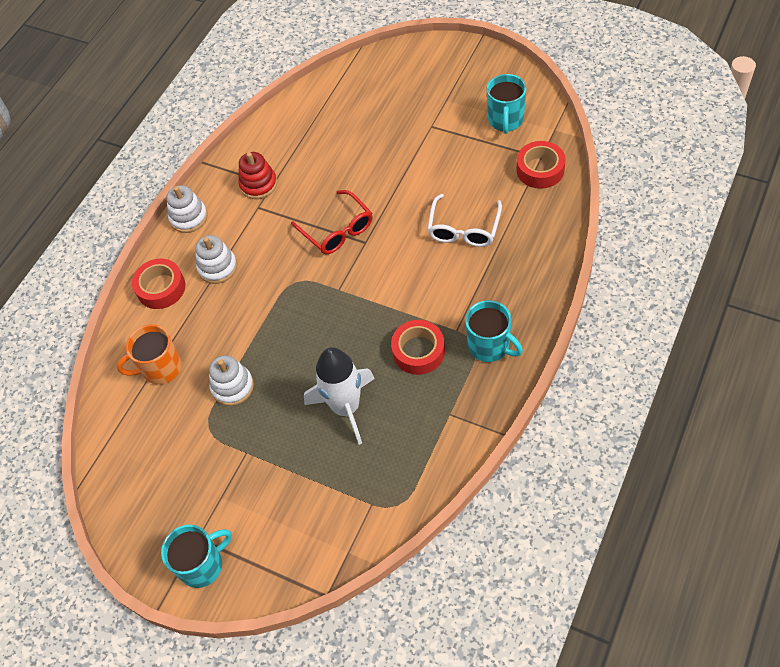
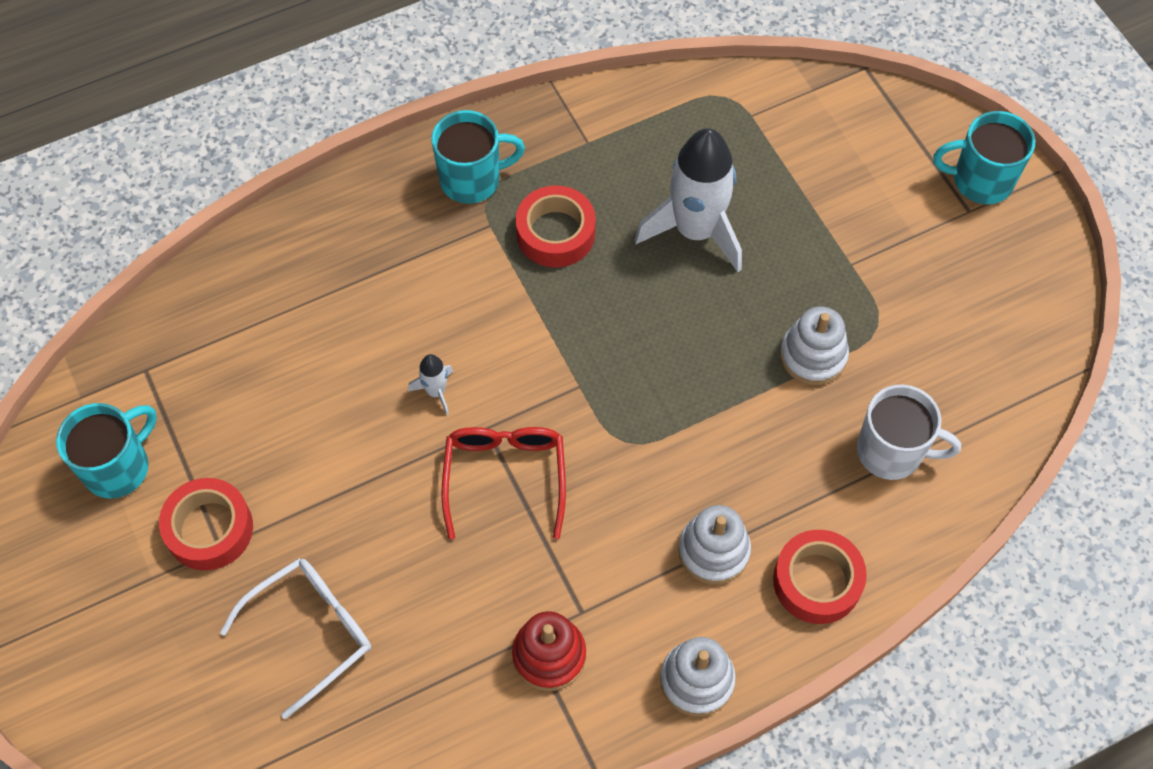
camera: 150 degrees left, 5 degrees up
orange mug [117,324,182,385] -> white mug [857,384,961,480]
white glasses [427,194,502,247] -> white glasses moved to [220,558,371,719]
turquoise mug [465,300,523,362] -> turquoise mug turned 90 degrees clockwise [431,110,525,204]
red tape [517,141,566,189] -> red tape moved to [159,478,253,571]
none -> white rocket [408,354,453,415]

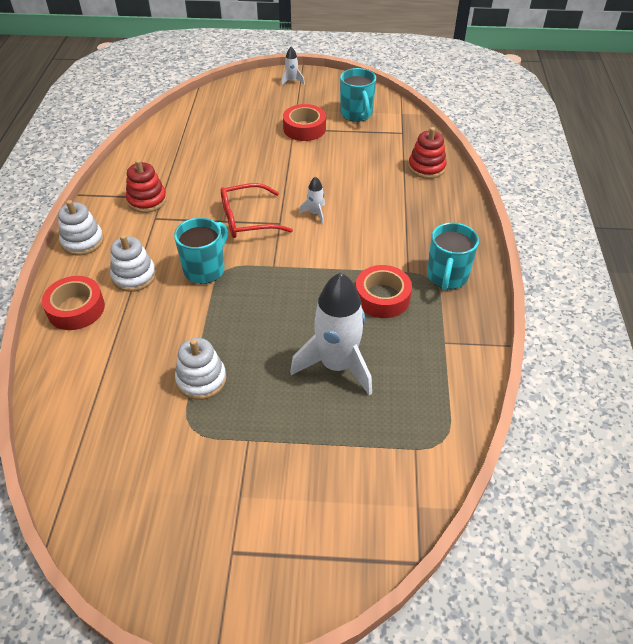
camera: 120 degrees right, 15 degrees down
white glasses [220,558,371,719] -> none
red glasses [441,427,566,540] -> red glasses turned 135 degrees clockwise [221,183,293,238]
white mug [857,384,961,480] -> none
turquoise mug [933,111,1035,204] -> turquoise mug moved to [174,218,228,284]
none -> white rocket [281,47,305,86]
none -> red stacking toy [408,127,446,179]

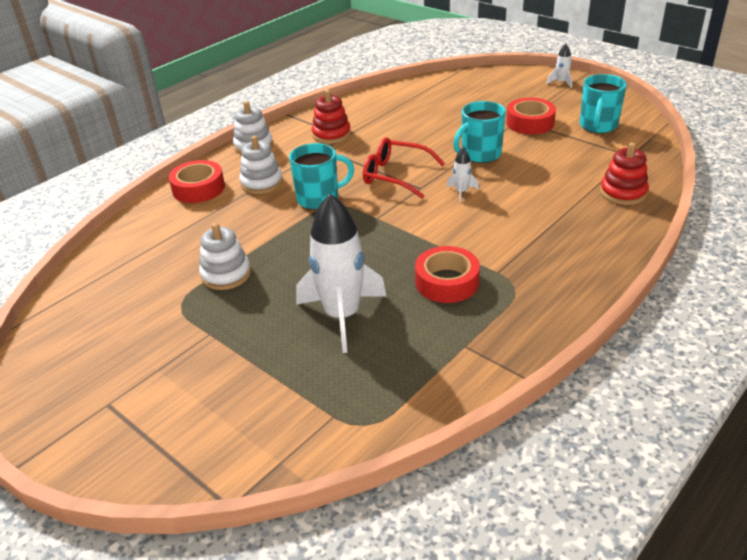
camera: 40 degrees right, 10 degrees down
turquoise mug [427,222,479,290] -> turquoise mug moved to [453,101,506,163]

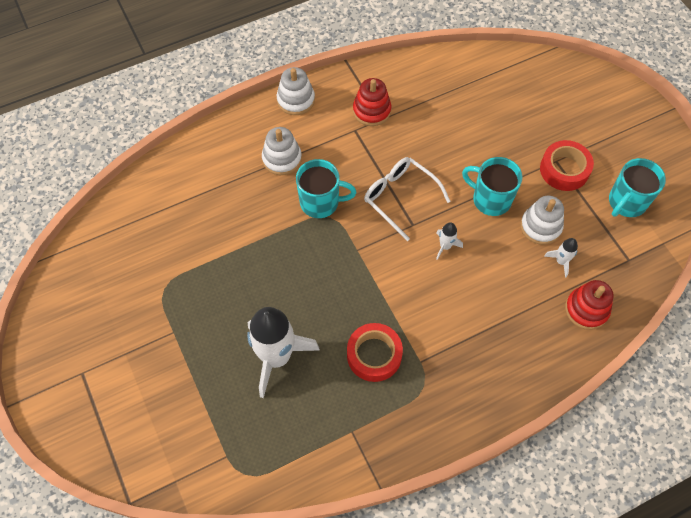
camera: 20 degrees right, 25 degrees up
red tape [169,160,225,203] -> none
white stacking toy [199,223,251,290] -> white stacking toy moved to [520,196,564,245]
red glasses [363,137,445,198] -> white glasses [364,157,451,241]
turquoise mug [453,101,506,163] -> turquoise mug turned 45 degrees clockwise [462,157,523,216]
white rocket [546,44,572,88] -> white rocket moved to [544,238,578,278]

